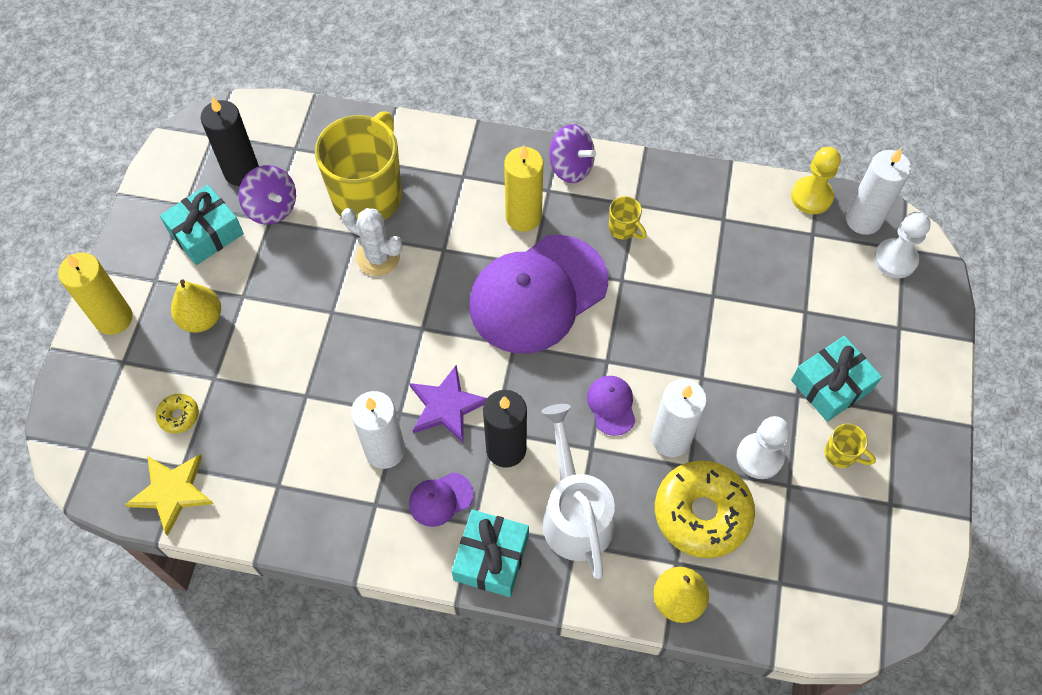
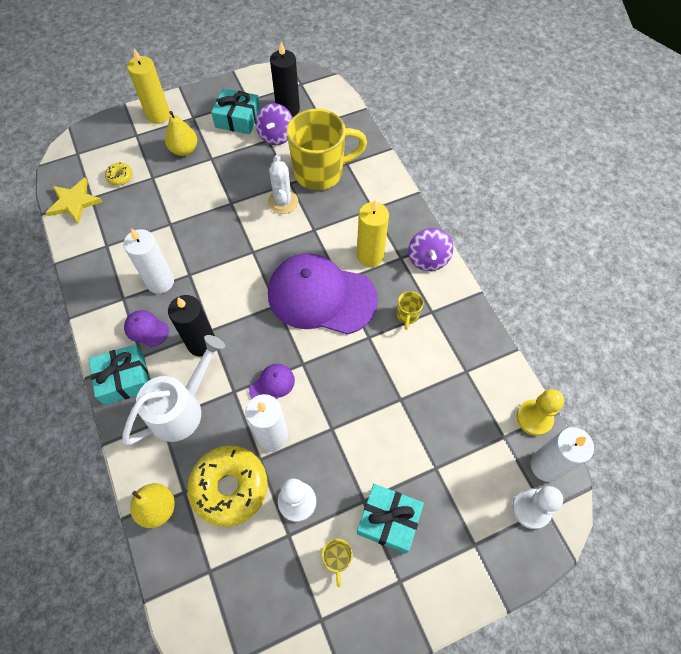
camera: 55 degrees right, 0 degrees up
purple star [409,365,487,443] -> none

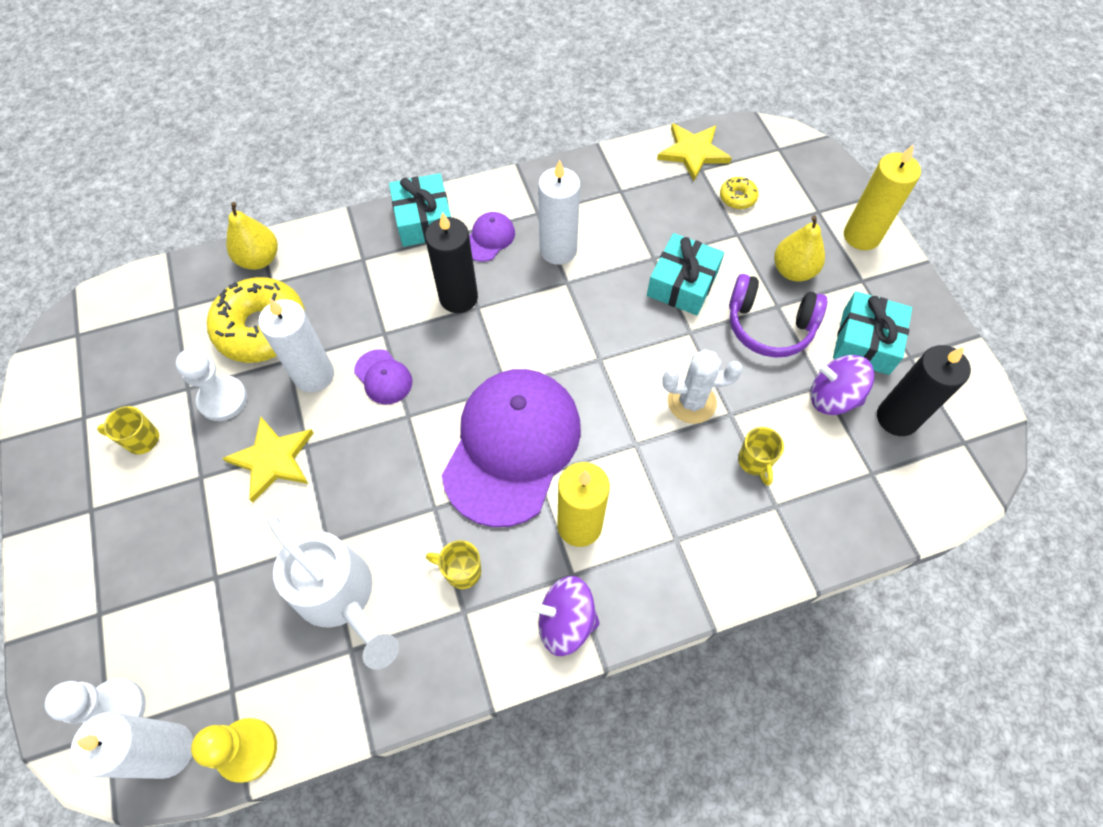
camera: 95 degrees right, 0 degrees up
white watering can [122,335,225,445] -> white watering can moved to [267,516,399,670]
yellow mug [287,109,367,190] -> yellow mug [738,427,784,486], size x0.40
turquoise gift [357,484,424,554] -> turquoise gift moved to [647,233,724,315]
none -> yellow star [222,416,314,503]
none -> purple headphones [729,274,827,358]

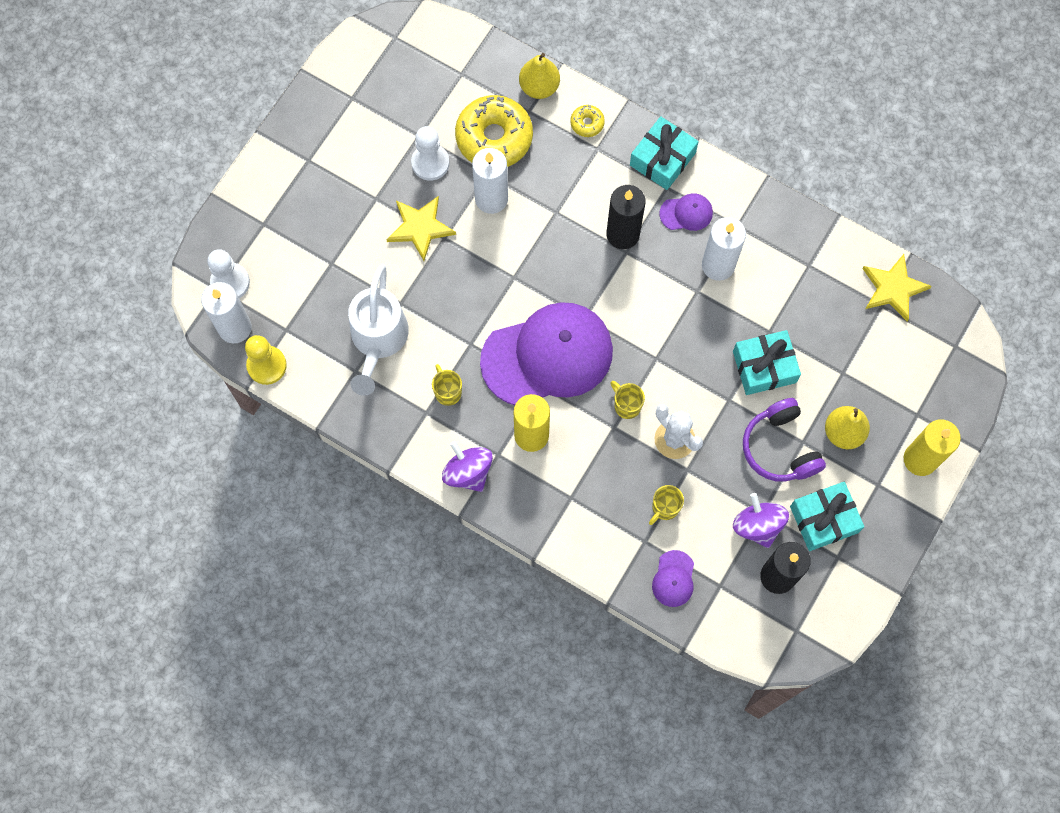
camera: 50 degrees right, 10 degrees up
yellow mug [97,406,159,454] -> yellow mug moved to [611,381,645,419]
purple cap [354,349,412,404] -> purple cap moved to [652,550,694,607]
yellow donut [720,177,759,209] -> yellow donut moved to [570,105,605,137]

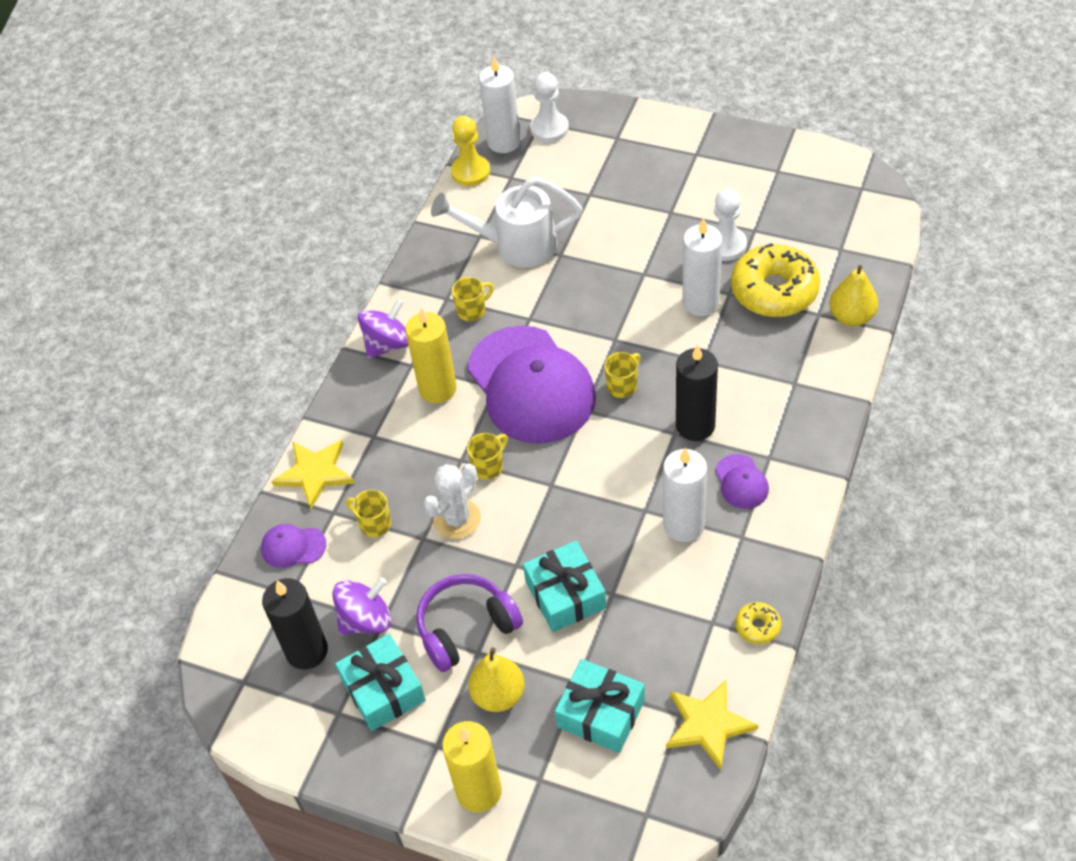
camera: 85 degrees right, 20 degrees down
yellow star [386,196,456,261] -> yellow star moved to [272,440,355,509]
yellow donut [570,105,605,137] -> yellow donut moved to [735,602,781,644]
turquoise gift [630,116,699,190] -> turquoise gift moved to [555,659,645,753]
none -> yellow mug [604,352,641,398]

